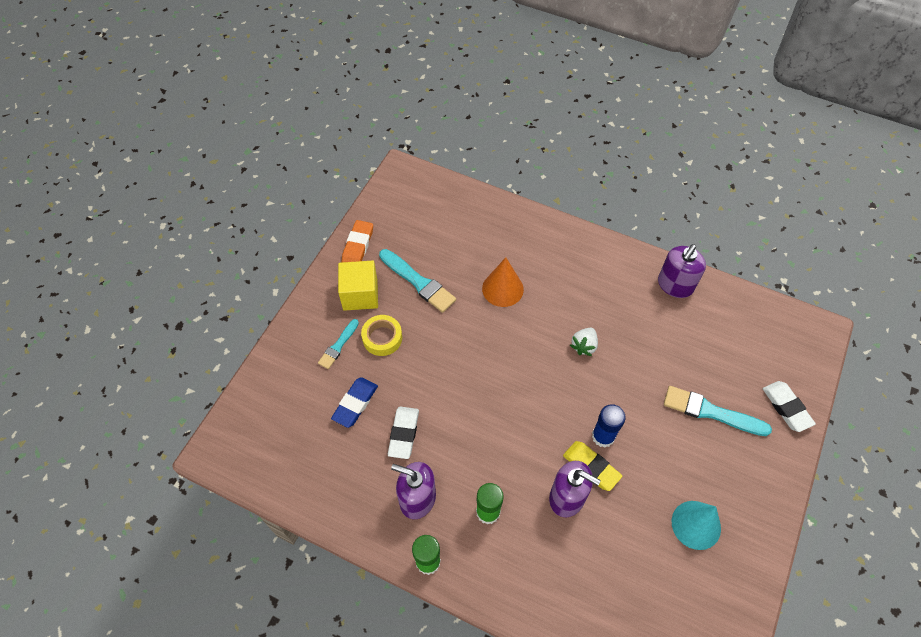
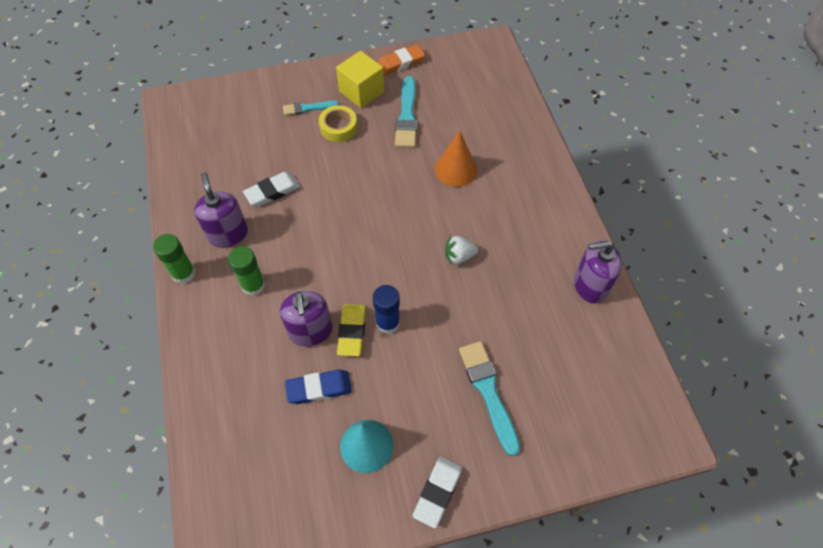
camera: 50 degrees right, 0 degrees up
blue eraser [331,377,378,428] -> blue eraser moved to [285,370,352,404]
white eraser [763,381,816,432] -> white eraser moved to [413,457,463,528]

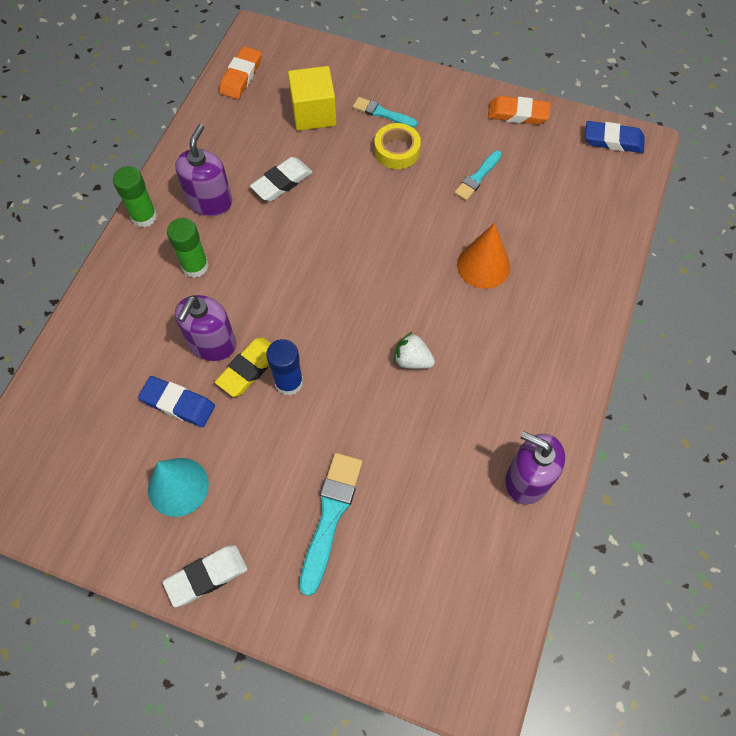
camera: 35 degrees right, 5 degrees up
white eraser [243,172,300,207] -> white eraser turned 45 degrees counterclockwise [250,157,312,201]
yellow cube [336,51,384,108] -> yellow cube moved to [288,66,336,131]
turquoise brush [395,76,417,148] -> turquoise brush [454,150,502,200], size x0.60
none -> orange eraser [219,46,262,99]
none -> blue eraser [585,121,645,153]

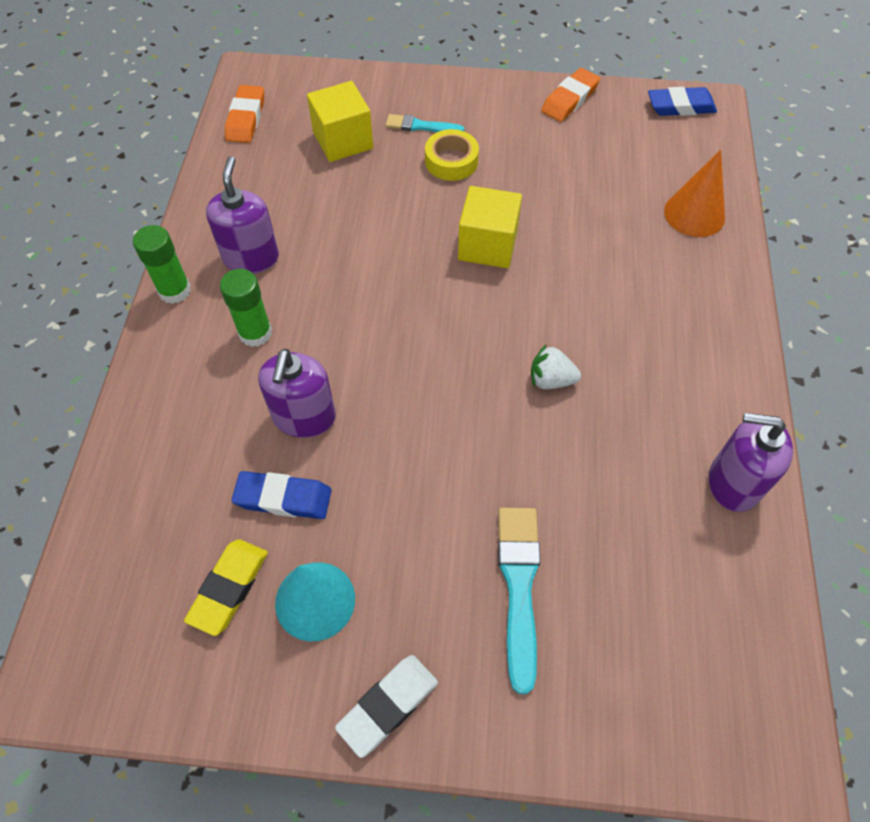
camera: 15 degrees left, 5 degrees down
yellow eraser [215,338,271,397] -> yellow eraser moved to [184,539,268,636]
white eraser [250,157,312,201] -> none
blue glue stick [266,339,303,395] -> none
turquoise brush [454,150,502,200] -> none
orange cone [457,223,510,289] -> orange cone moved to [664,150,725,237]
orange eraser [488,96,551,125] -> orange eraser turned 45 degrees counterclockwise [541,68,600,122]
none -> yellow cube [458,186,522,268]

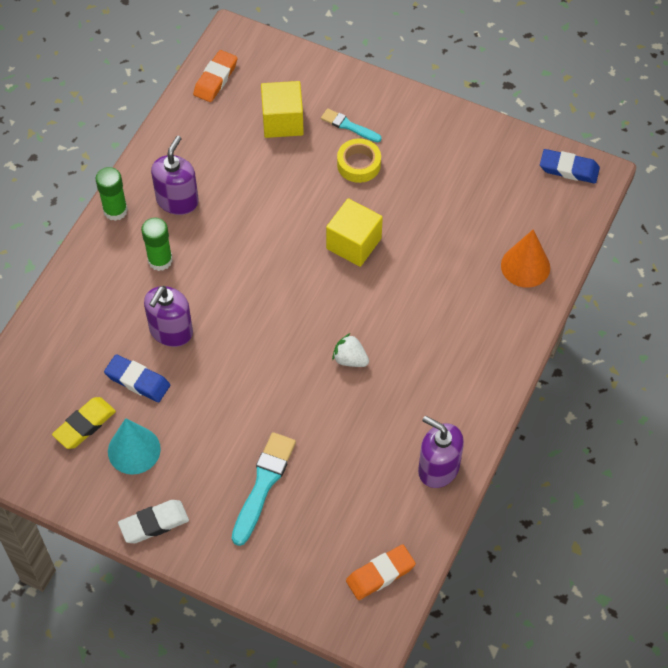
camera: 20 degrees right, 0 degrees up
orange eraser [541,68,600,122] -> orange eraser moved to [346,544,416,600]

